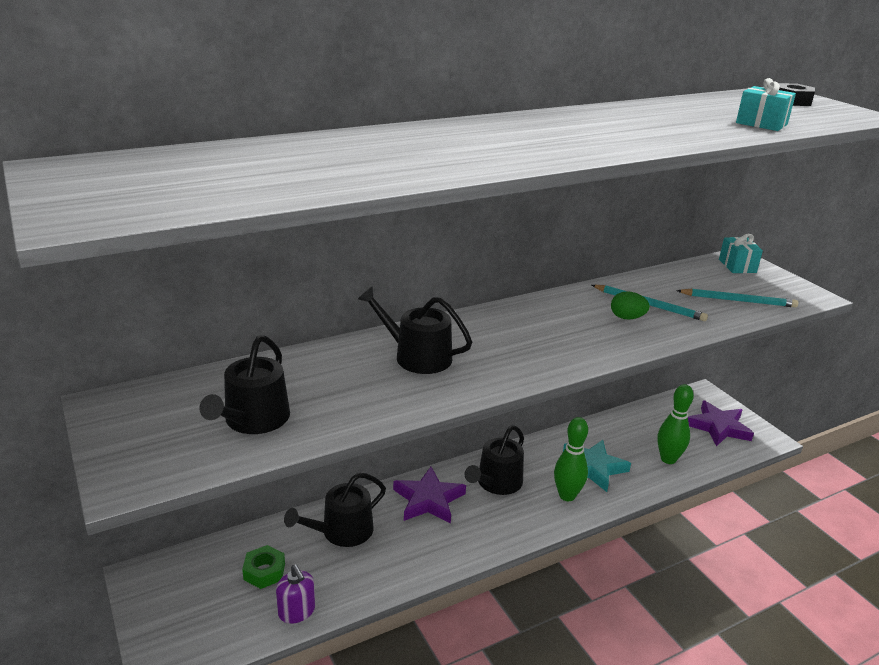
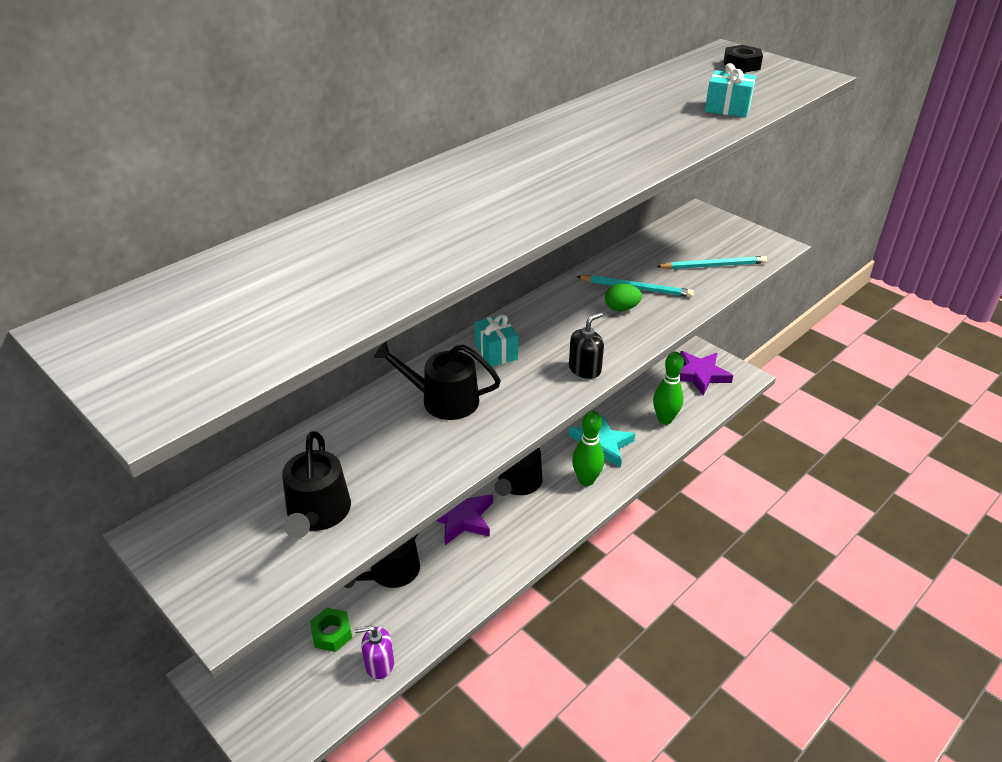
camera: 15 degrees left, 10 degrees up
purple soap dispenser [276,564,315,624] -> purple soap dispenser turned 135 degrees clockwise [355,625,394,679]
turquoise gift [719,234,763,273] -> turquoise gift moved to [475,314,518,367]
none -> black soap dispenser [569,312,604,379]

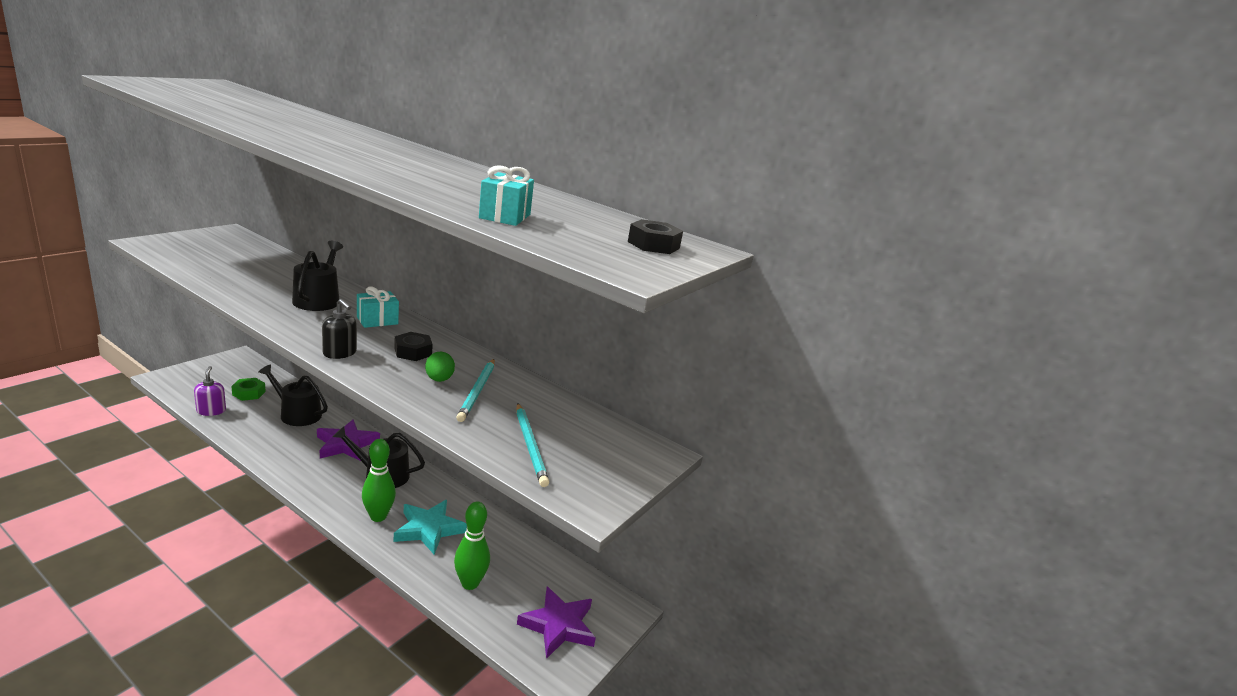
camera: 75 degrees right, 15 degrees down
black watering can [282,431,351,539] -> none
none -> black nut [394,332,433,361]

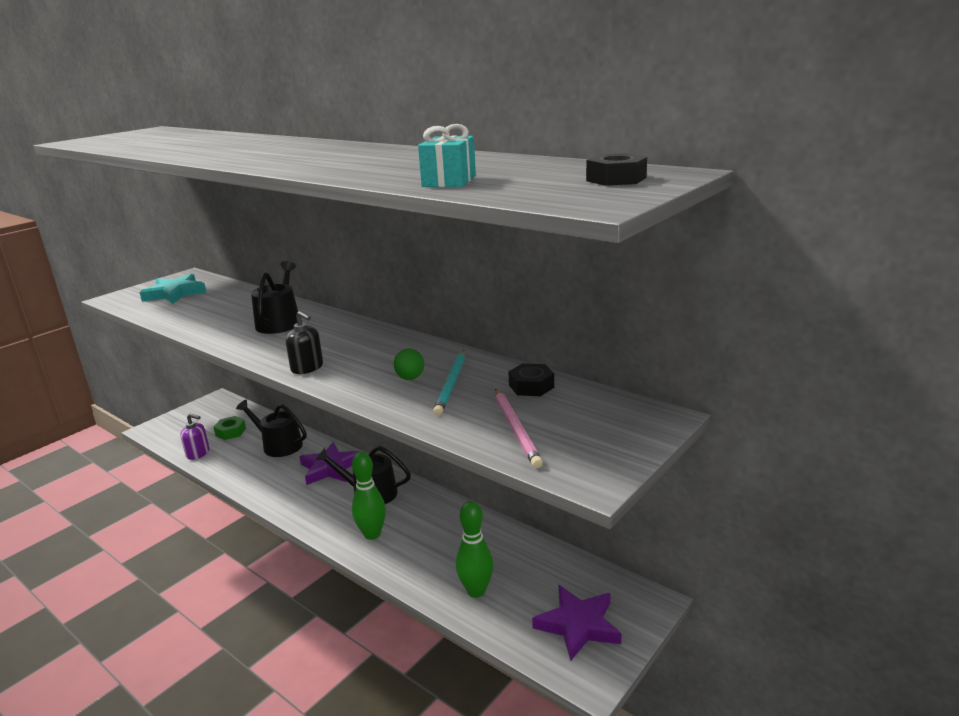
camera: 10 degrees right, 0 degrees up
purple soap dispenser [194,366,226,416] -> purple soap dispenser turned 120 degrees clockwise [181,414,210,460]
turquoise gift [357,286,399,328] -> none
black nut [394,332,433,361] -> black nut moved to [508,363,554,396]
turquoise star [394,500,467,554] -> turquoise star moved to [139,274,206,304]
turquoise pencil [516,403,549,487] -> pink pencil [495,389,543,468]

